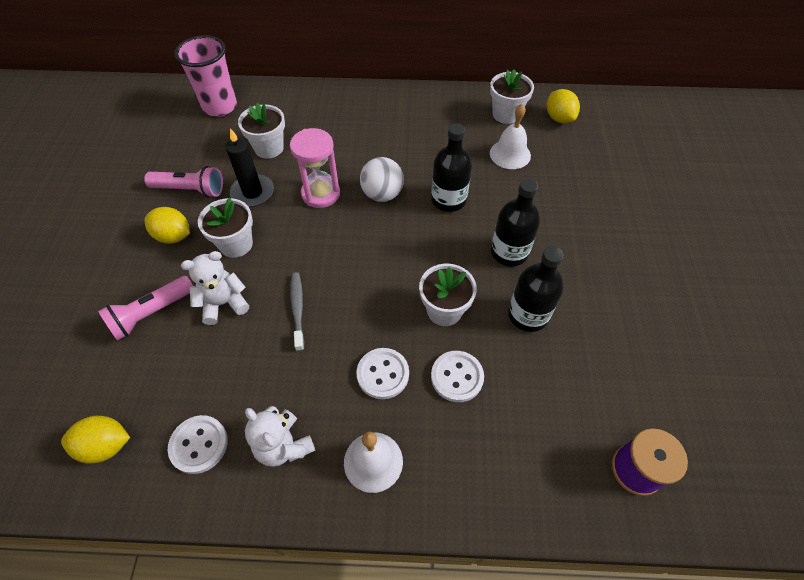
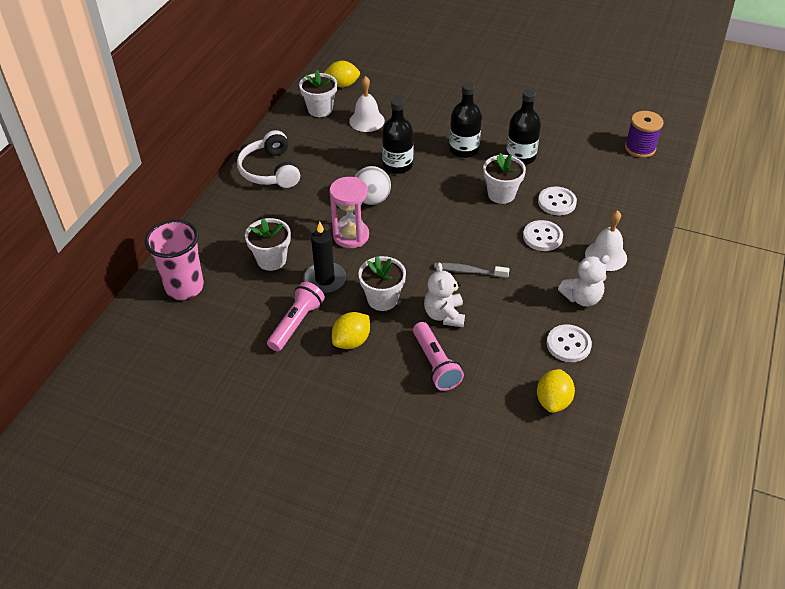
camera: 70 degrees left, 10 degrees down
none -> white headphones [237,130,300,188]

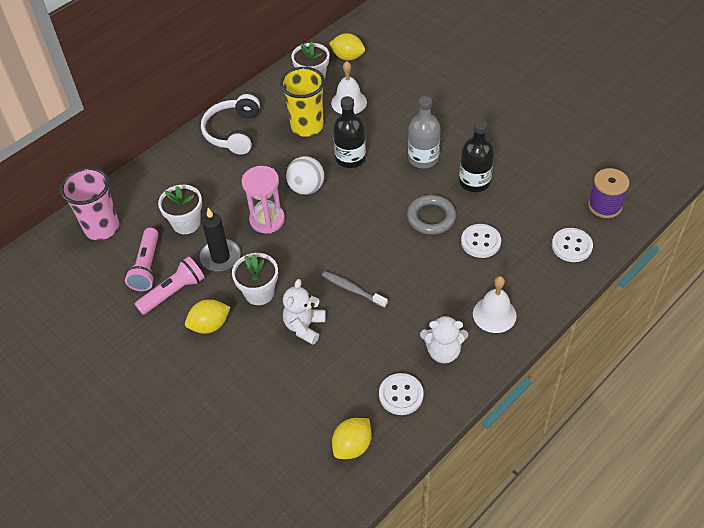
camera: 25 degrees right, 5 degrees up
pink flashlight [413,322,464,391] -> pink flashlight moved to [125,228,159,291]
black bottle [449,82,482,158] -> grey bottle [408,96,440,168]
white flower pot [483,153,526,204] -> grey ring [407,195,456,235]
white button [523,220,563,251] -> white button moved to [552,228,593,262]
none -> yellow cup [280,67,325,137]

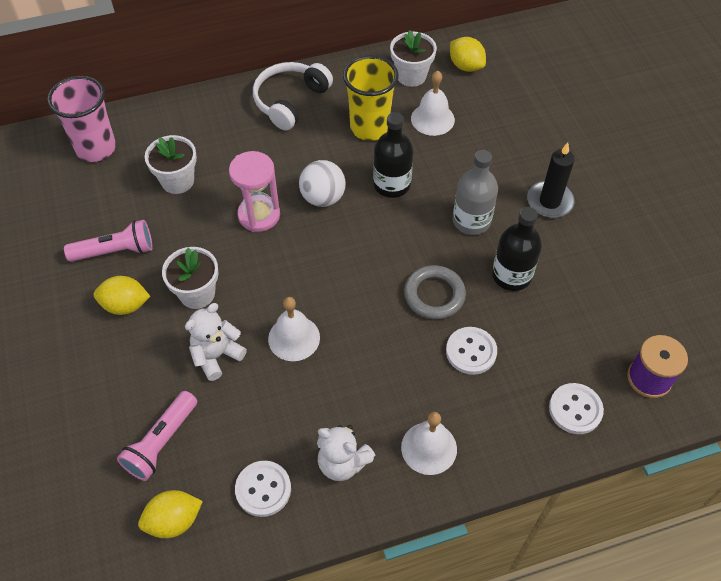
camera: 25 degrees right, 5 degrees up
pink flashlight [125,228,159,291] -> pink flashlight moved to [117,391,197,481]
black candle [200,208,241,272] -> black candle moved to [527,142,575,218]
grey toothbrush [322,271,388,308] -> white bell [268,297,320,361]

